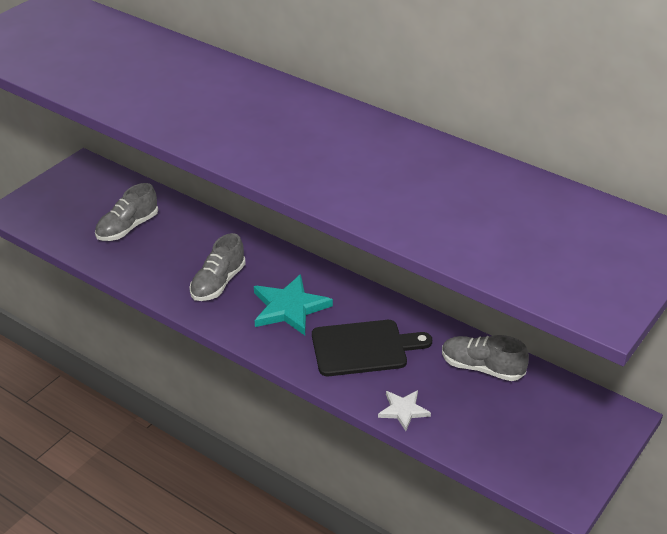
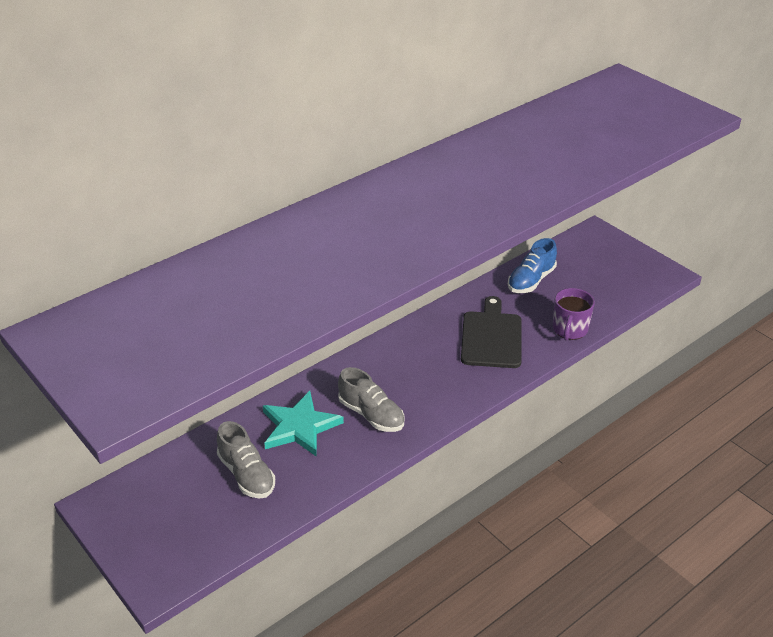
camera: 75 degrees left, 0 degrees up
turquoise star [254,274,333,335] -> turquoise star moved to [263,391,344,457]
white star [378,390,431,431] -> purple mug [553,288,595,341]
grey shoe [442,335,529,381] -> blue shoe [508,238,557,293]

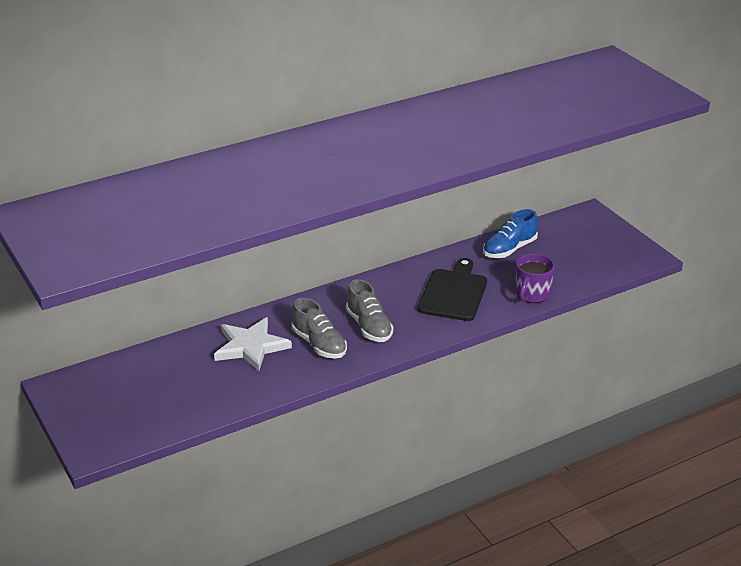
camera: 10 degrees right, 5 degrees down
grey shoe [217,421,275,499] -> grey shoe moved to [346,279,393,342]
turquoise star [263,391,344,457] -> white star [214,317,292,371]

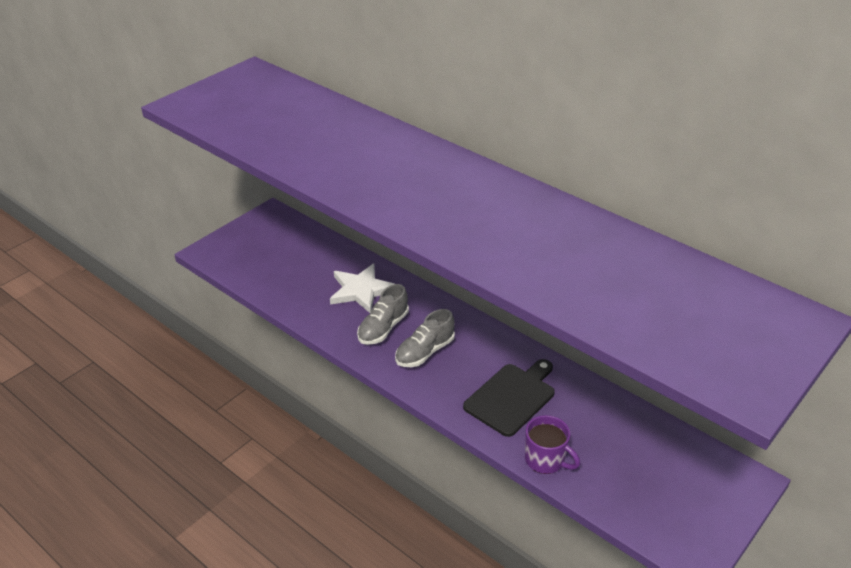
camera: 70 degrees right, 5 degrees up
black cutting board [418,258,487,321] -> black cutting board turned 45 degrees counterclockwise [463,359,555,437]
blue shoe [483,209,538,258] -> none
purple mug [516,253,555,303] -> purple mug turned 150 degrees counterclockwise [525,415,580,474]

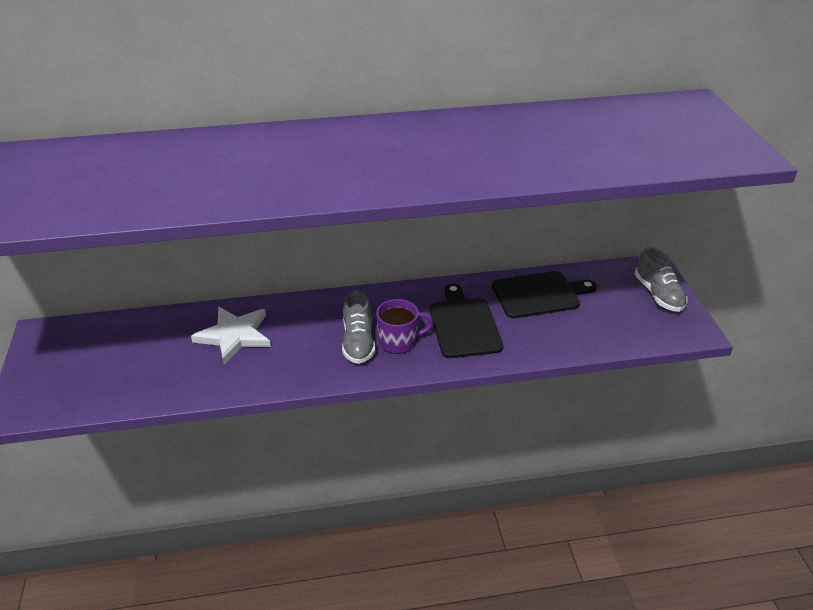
camera: 50 degrees left, 0 degrees up
grey shoe [357,284,409,345] -> grey shoe moved to [635,247,687,312]
purple mug [525,415,580,474] -> purple mug moved to [376,299,434,354]
none -> black cutting board [492,271,597,318]

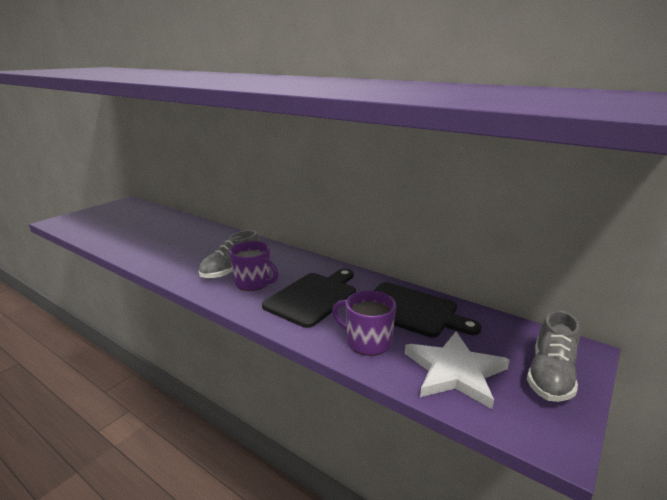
camera: 45 degrees right, 15 degrees down
white star [191,307,271,364] -> white star moved to [405,332,510,409]
none -> purple mug [332,290,396,356]

